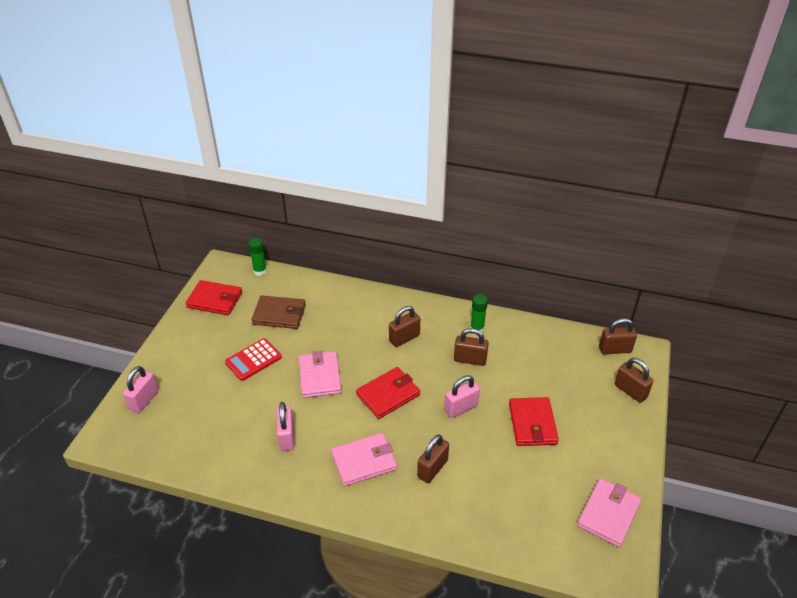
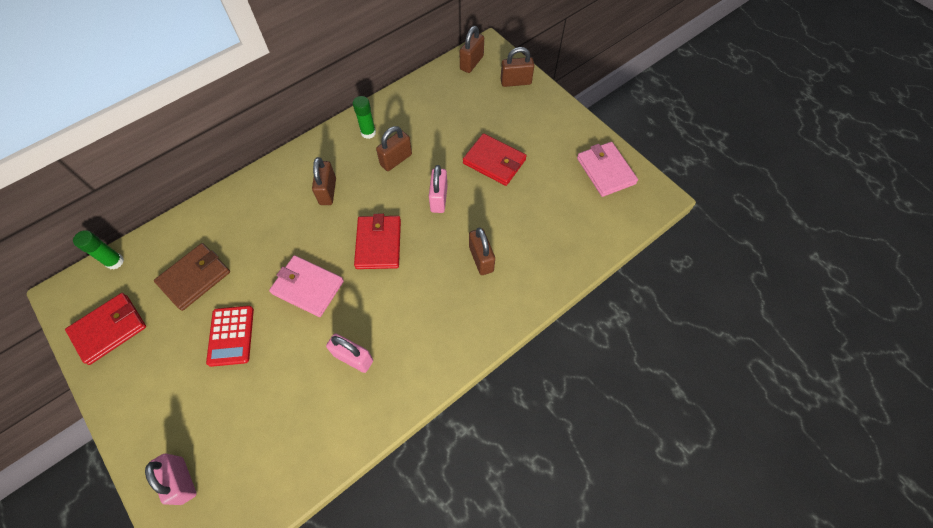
camera: 55 degrees left, 20 degrees up
pink wallet [331,433,397,486] -> none

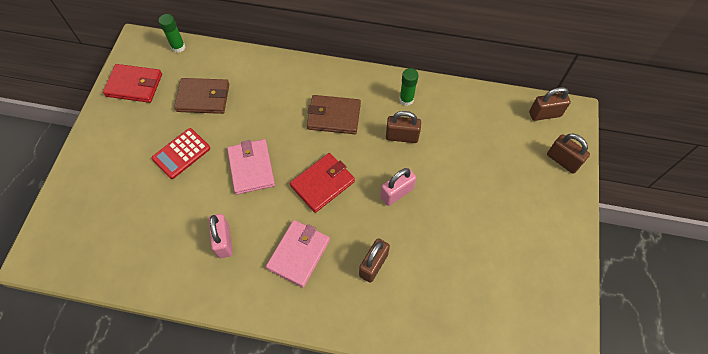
camera: 50 degrees right, 0 degrees up
pink padlock [145,453,197,505] -> none
brown padlock [312,157,336,205] -> brown wallet [307,95,361,134]
red wallet [463,133,527,186] -> none
pink wallet [577,142,638,197] -> pink wallet moved to [266,220,330,287]

